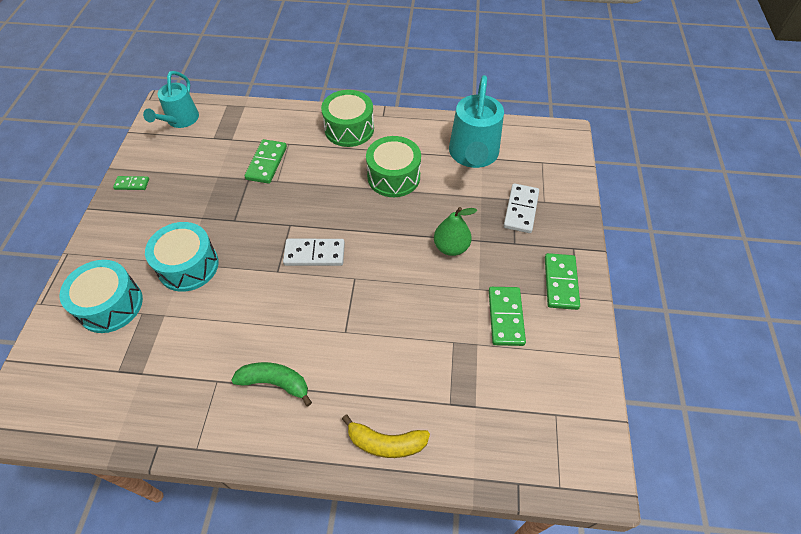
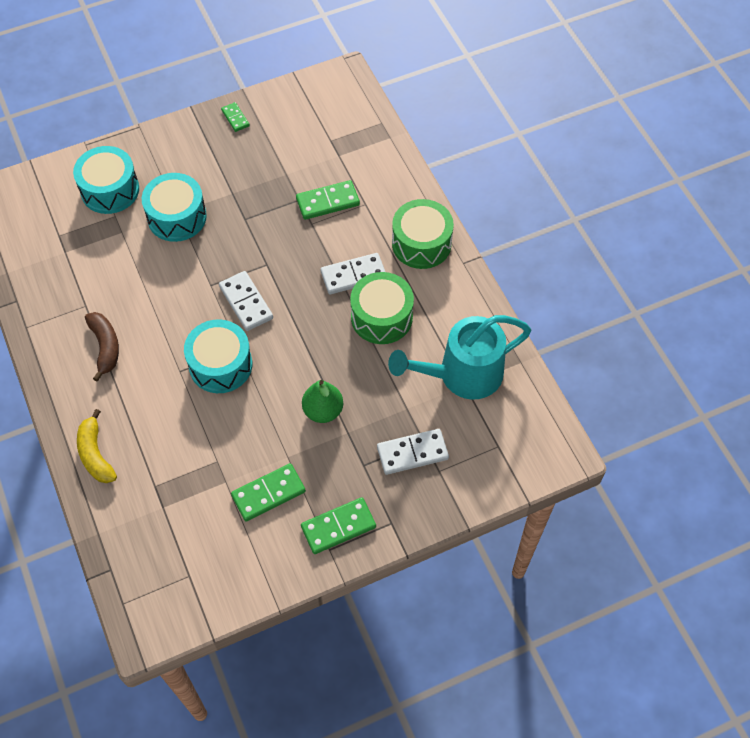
camera: 60 degrees right, 5 degrees up
turquoise watering can [143,71,199,128] -> none
green banana [231,362,312,406] -> brown banana [85,312,119,382]
none -> turquoise drum [184,319,252,393]
none -> white domino [321,253,385,294]

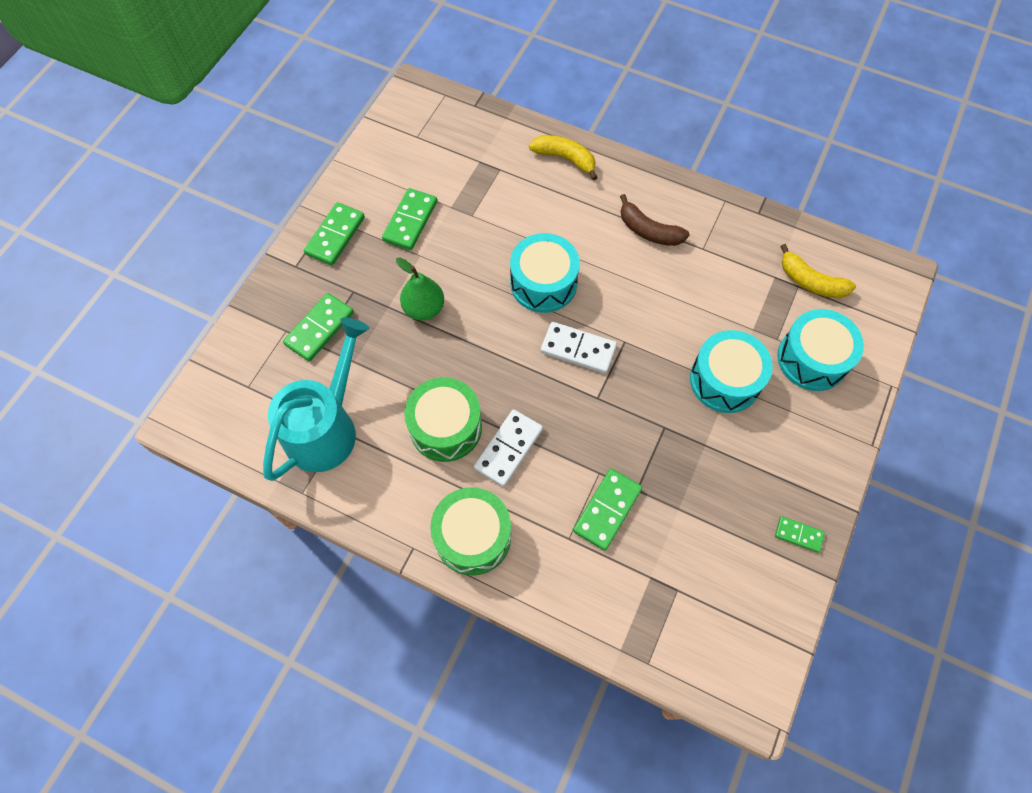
camera: 140 degrees right, 5 degrees up
white domino [377,429,449,475] -> green domino [283,293,354,361]
none -> yellow banana [780,244,856,298]

